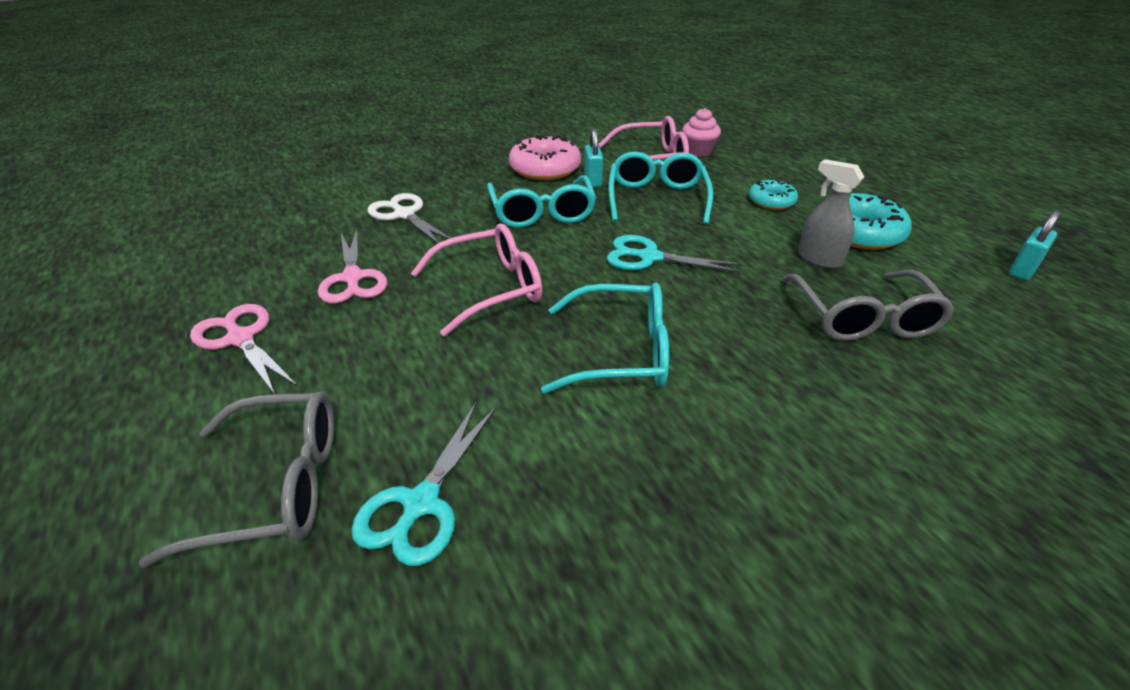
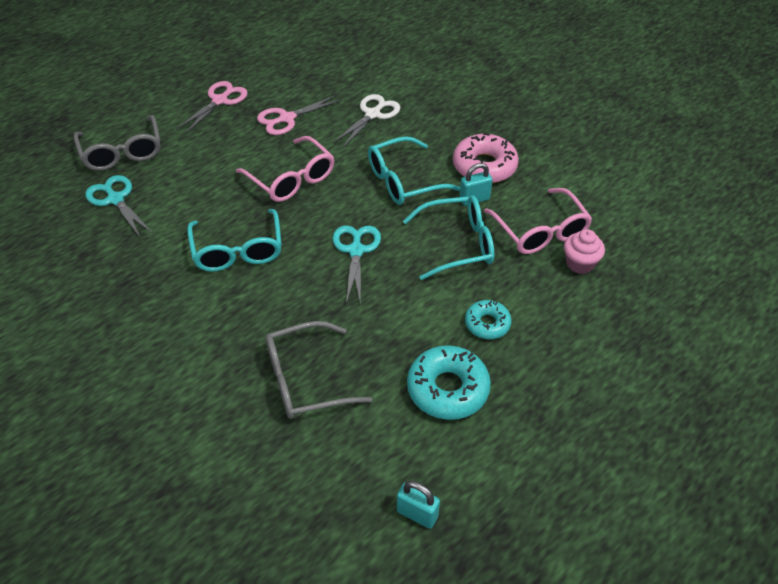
camera: 75 degrees right, 10 degrees up
turquoise scissors [351,403,497,566] -> turquoise scissors turned 45 degrees clockwise [85,175,152,237]
grey spray bottle [798,159,864,269] -> none

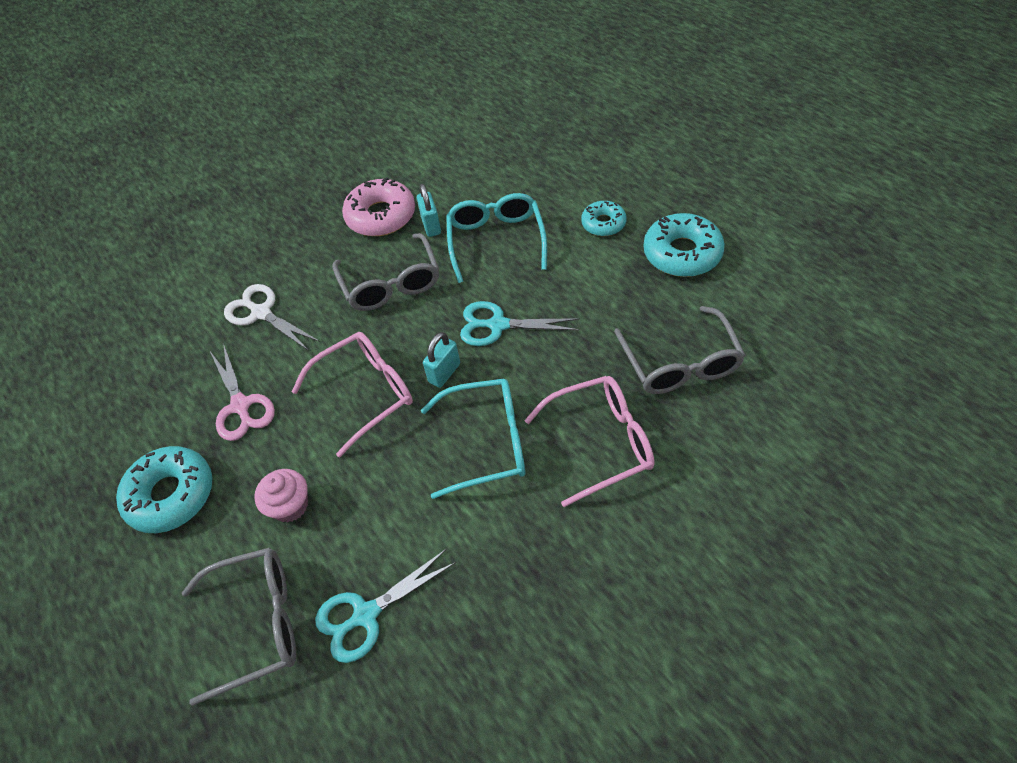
camera: 80 degrees left, 5 degrees up
pink scissors [176,81,248,134] -> turquoise donut [116,446,212,533]
turquoise glasses [368,136,460,205] -> grey glasses [332,233,439,311]
turquoise padlock [397,481,440,529] -> turquoise padlock moved to [423,332,460,388]
pink glasses [484,188,592,254] -> pink glasses moved to [524,376,654,507]
pink cupcake [564,229,605,274] -> pink cupcake moved to [254,469,308,523]

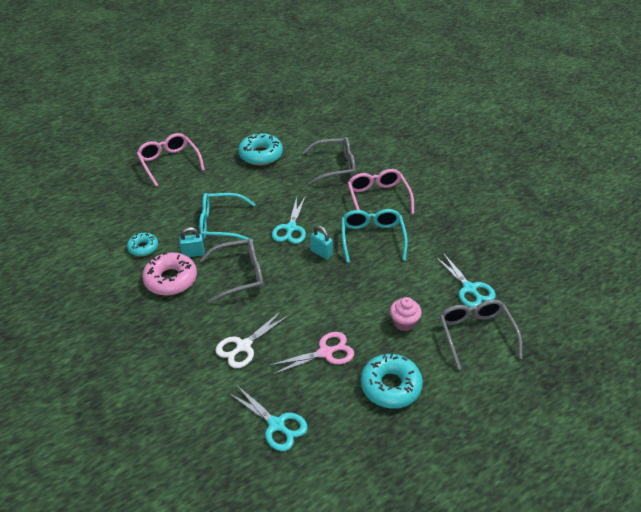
camera: 90 degrees left, 10 degrees down
pink glasses [291,332,413,457] -> pink glasses moved to [137,133,205,187]
turquoise donut [581,201,627,236] -> turquoise donut moved to [127,233,158,256]
none -> turquoise scissors [228,386,308,451]

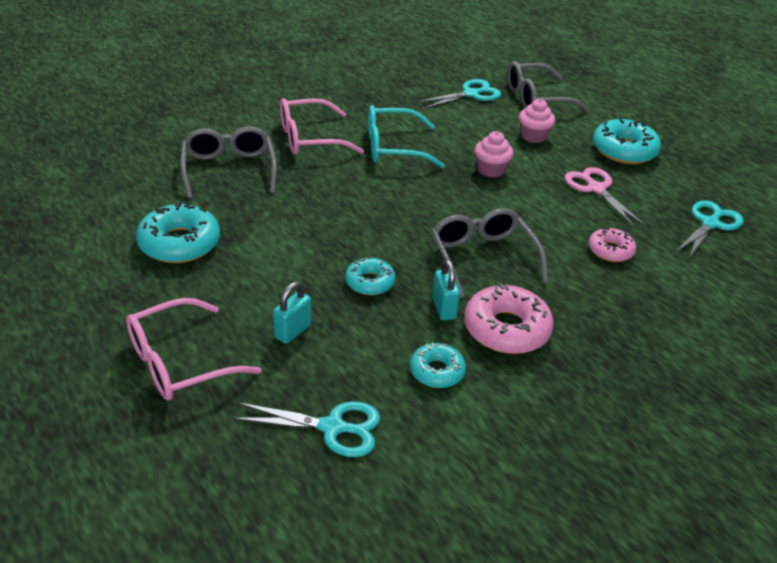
camera: 95 degrees left, 5 degrees down
turquoise glasses [199,193,255,242] -> turquoise donut [345,257,395,295]
white scissors [215,311,289,368] -> pink donut [589,227,636,262]
turquoise scissors [272,197,306,244] -> turquoise scissors moved to [232,401,380,457]
turquoise padlock [310,226,333,259] -> turquoise padlock moved to [273,282,311,344]
none -> pink cupcake [475,131,513,178]

